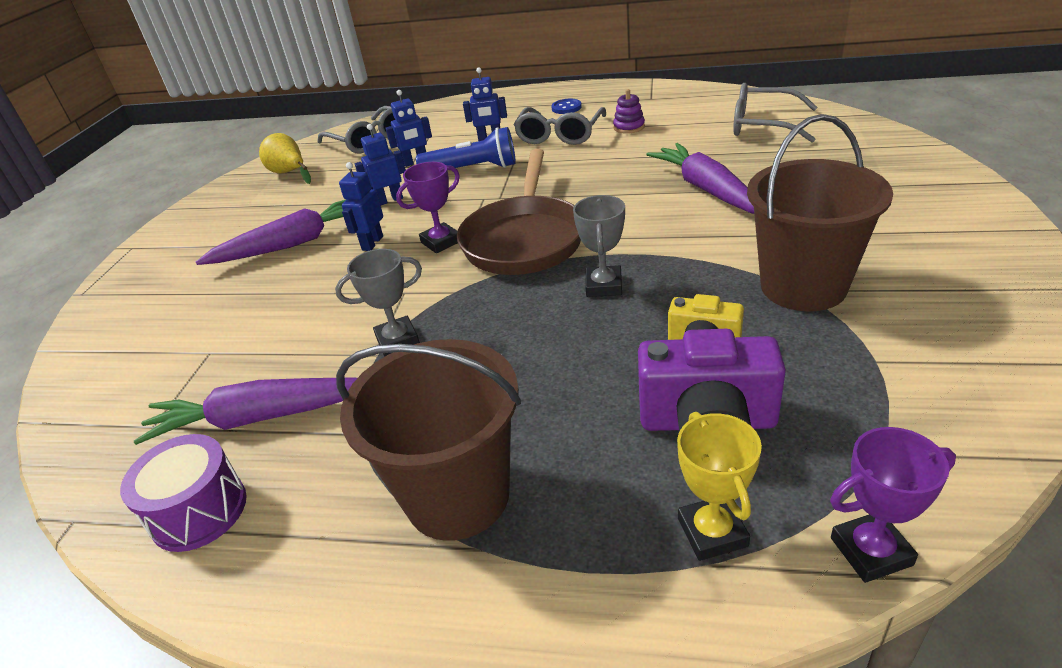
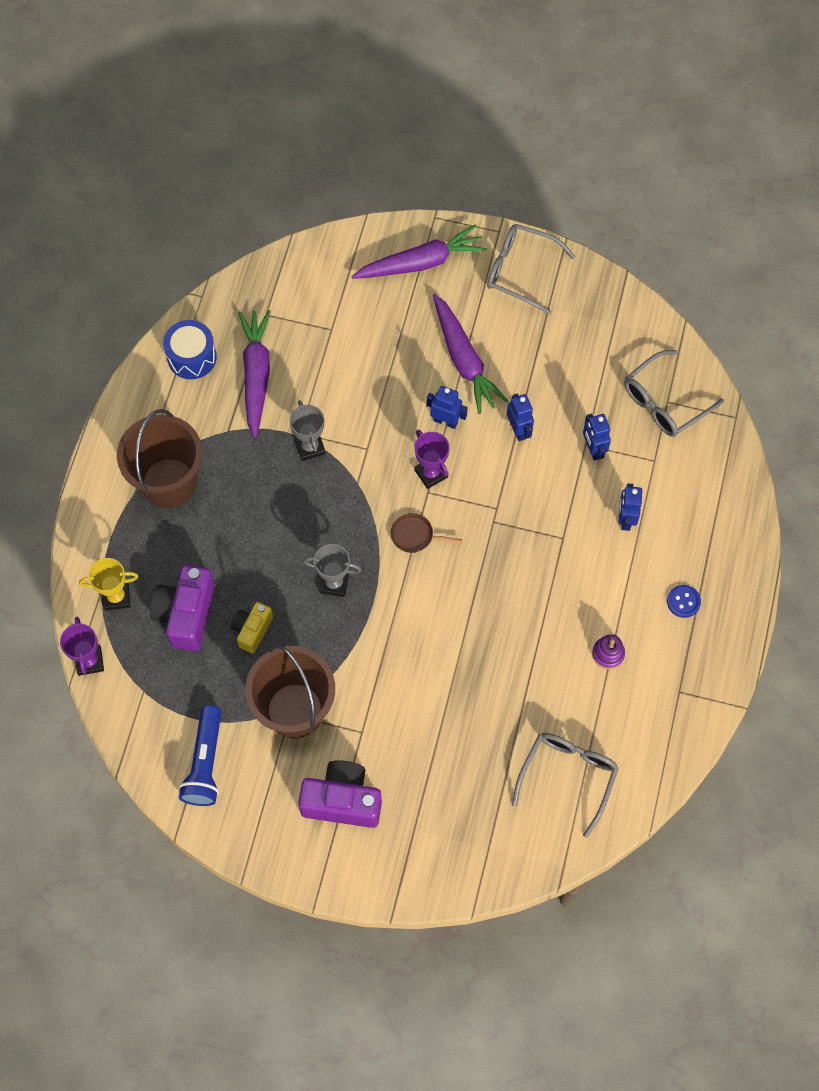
camera: 90 degrees right, 30 degrees up
purple drum [120,434,247,552] -> blue drum [163,320,217,379]
yellow pear [259,133,311,184] -> none
blue flashlight [416,127,516,168] -> blue flashlight moved to [179,705,221,806]
brown pan [457,149,581,275] -> brown pan [391,513,463,553], size x0.42
grey glasses [514,107,606,145] -> grey glasses moved to [487,224,576,315]
purple carrot [646,143,754,214] -> purple carrot moved to [351,224,487,279]
none -> purple camera [298,760,382,828]

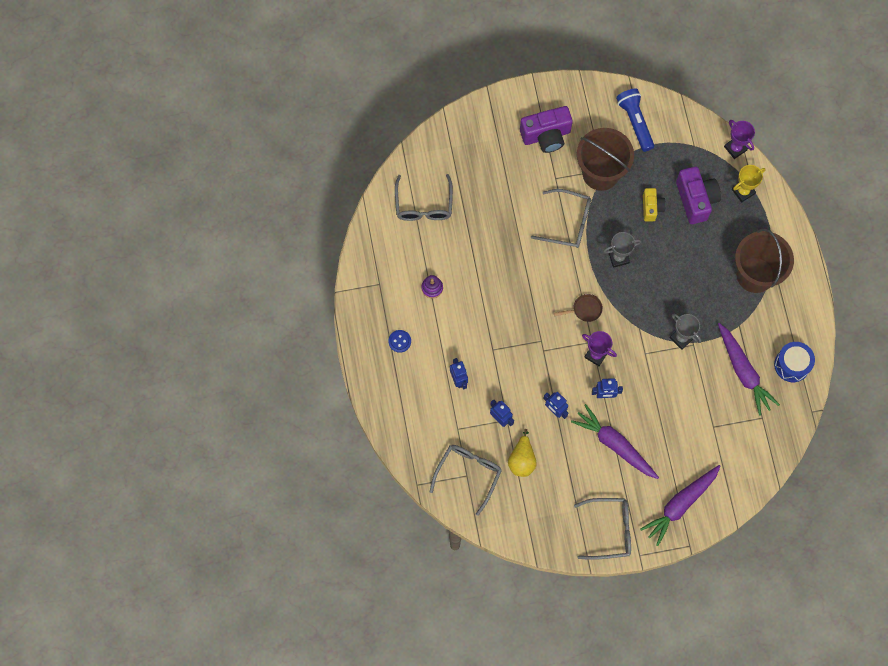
camera: 155 degrees right, 5 degrees up
none -> yellow pear [508,429,537,477]
none -> grey glasses [531,189,591,248]

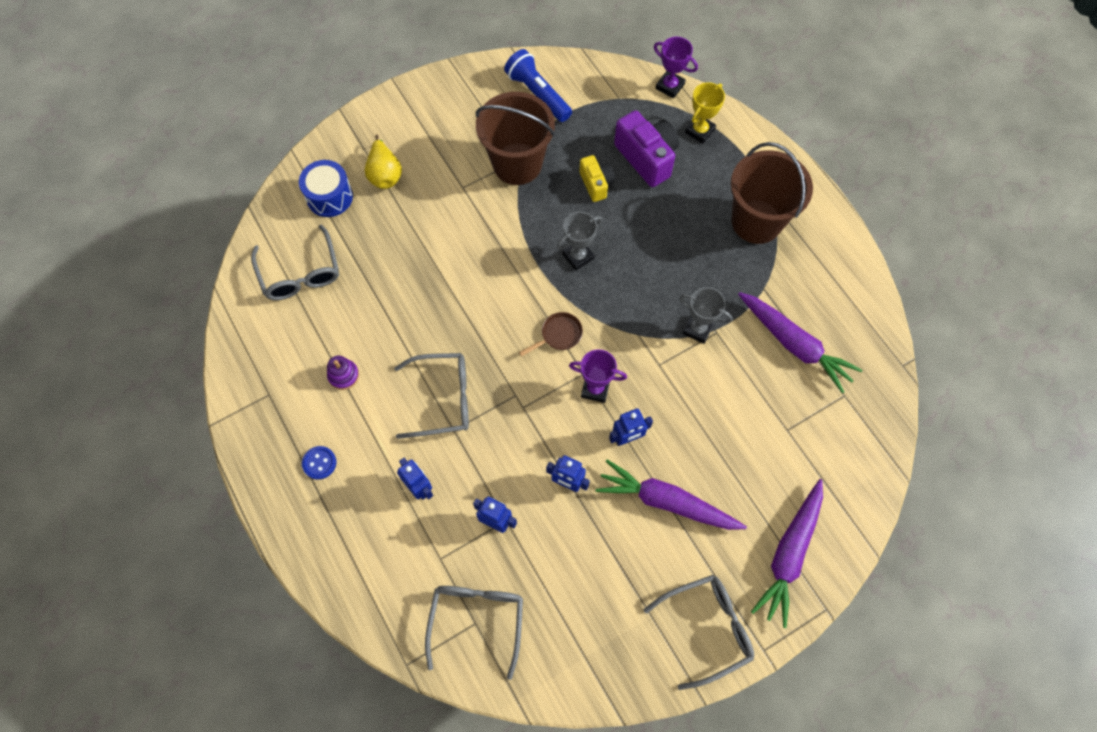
camera: 20 degrees left, 5 degrees down
yellow pear [508,429,537,477] -> yellow pear moved to [365,135,402,189]
purple camera [520,106,573,153] -> none
grey glasses [531,189,591,248] -> grey glasses moved to [394,353,469,439]
blue drum [774,342,815,382] -> blue drum moved to [299,160,353,217]

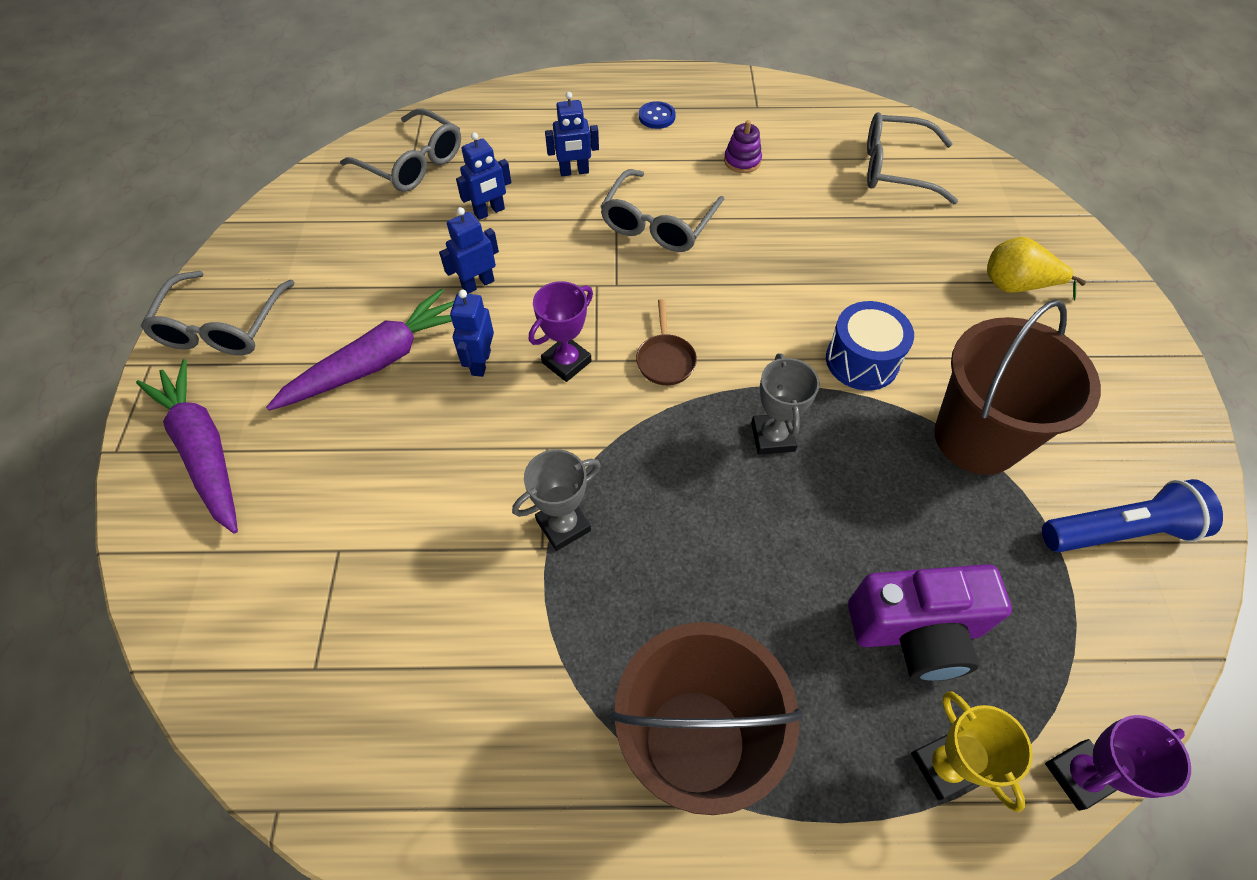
camera: 120 degrees right, 10 degrees down
blue drum [299,160,353,217] -> blue drum moved to [826,301,914,390]
yellow camera [579,155,615,202] -> none
purple carrot [738,292,862,393] -> none

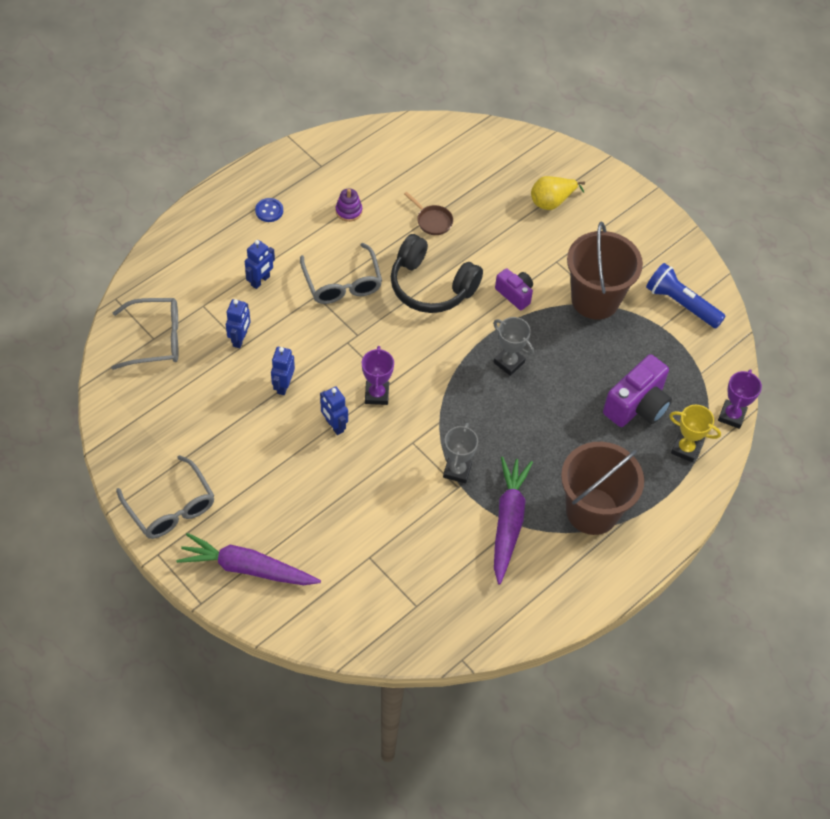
camera: 45 degrees left, 0 degrees up
purple carrot [266,288,454,411] -> purple carrot moved to [494,457,533,584]
brown pan [636,299,697,385] -> brown pan moved to [404,192,453,235]
blue drum [826,301,914,390] -> purple camera [495,268,533,310]
grey glasses [867,112,958,204] -> none
blue flashlight [1042,479,1223,552] -> blue flashlight turned 90 degrees counterclockwise [646,263,726,329]
none -> black headphones [391,234,483,313]

